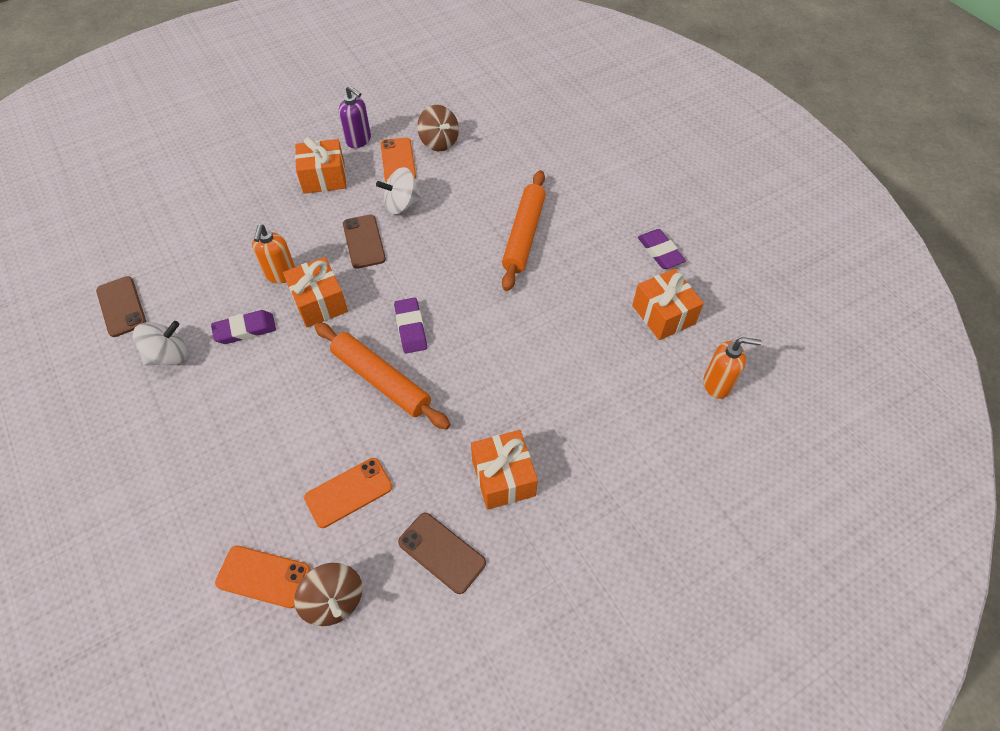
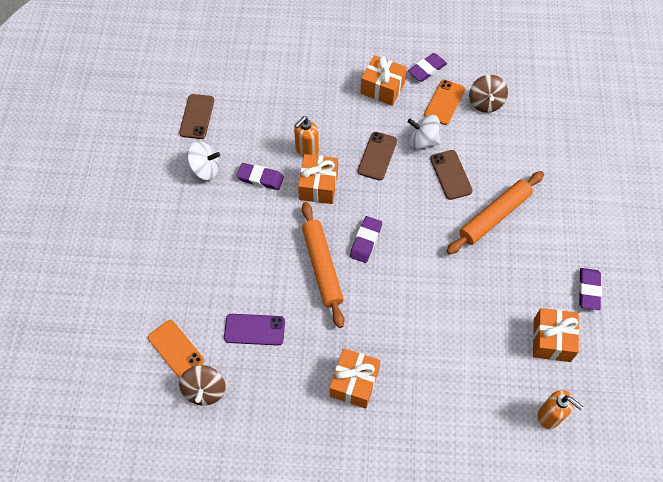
camera: 35 degrees right, 5 degrees up
orange phone [304,458,392,528] -> purple phone [224,314,285,346]
purple soap dispenser [339,85,371,148] -> purple eraser [408,53,447,82]
brown phone [398,513,486,594] -> brown phone moved to [430,150,473,200]

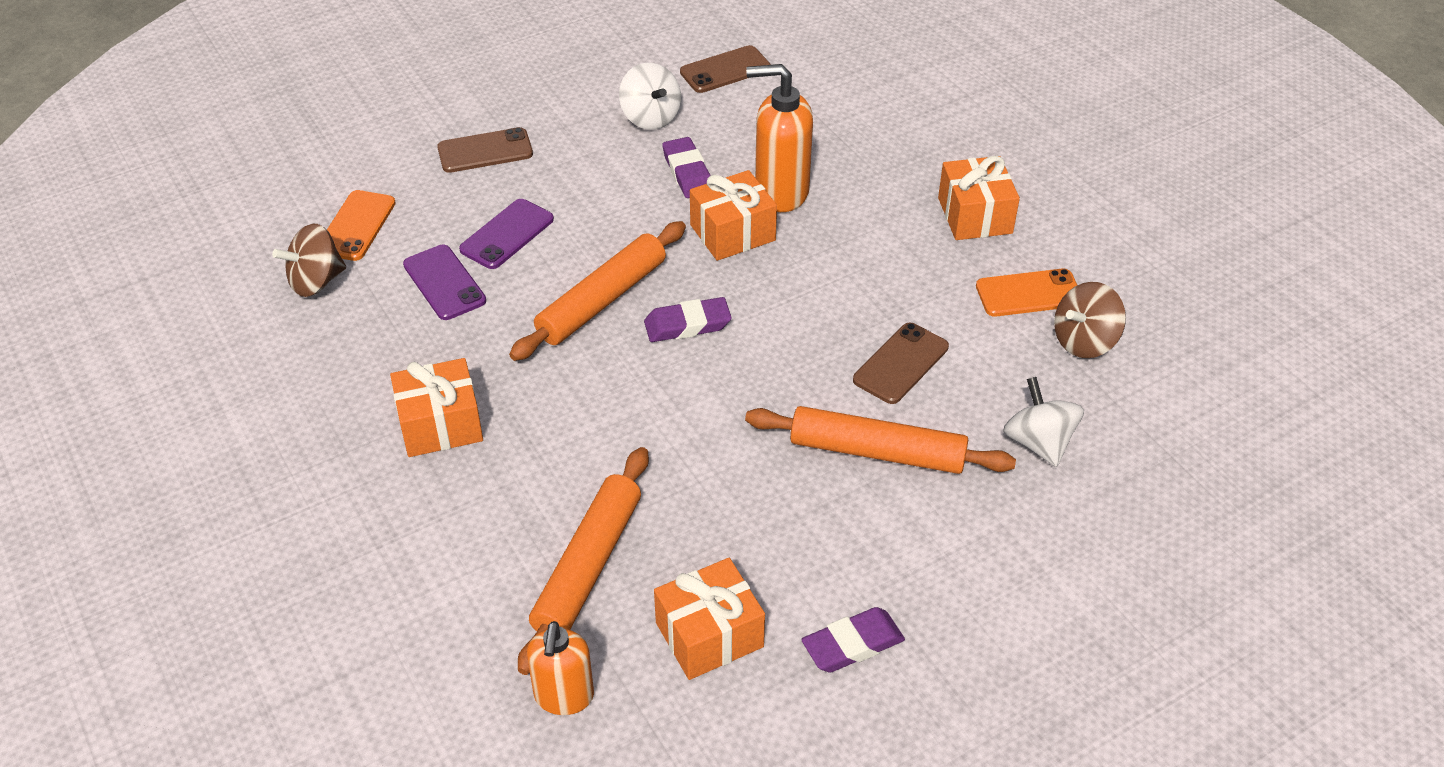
camera: 55 degrees right, 15 degrees down
orange soap dispenser [294,116,319,157] -> orange soap dispenser [746,64,813,212], size x1.51
brown phone [357,132,397,180] -> brown phone moved to [437,127,533,173]
purple eraser [408,53,447,82] -> none
white spinning top [408,115,441,149] -> white spinning top moved to [1003,377,1084,467]
none -> purple phone [459,199,554,269]
none -> orange rolling pin [518,447,649,675]

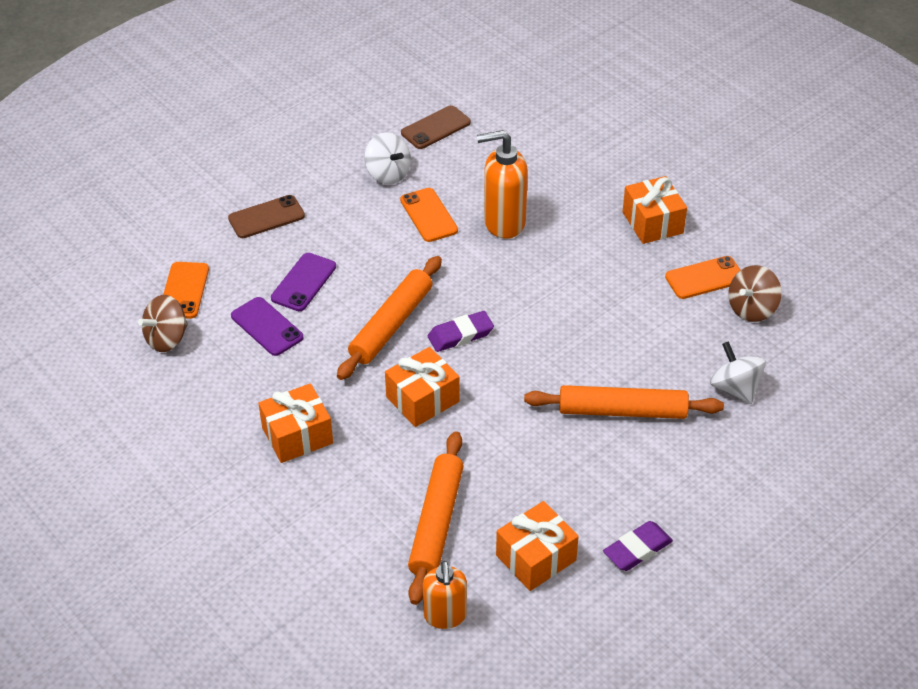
camera: 10 degrees left, 0 degrees up
purple eraser [663,137,711,198] -> orange phone [400,188,458,242]
orange gift [690,170,777,261] -> orange gift moved to [385,347,460,427]
brown phone [853,323,949,404] -> none

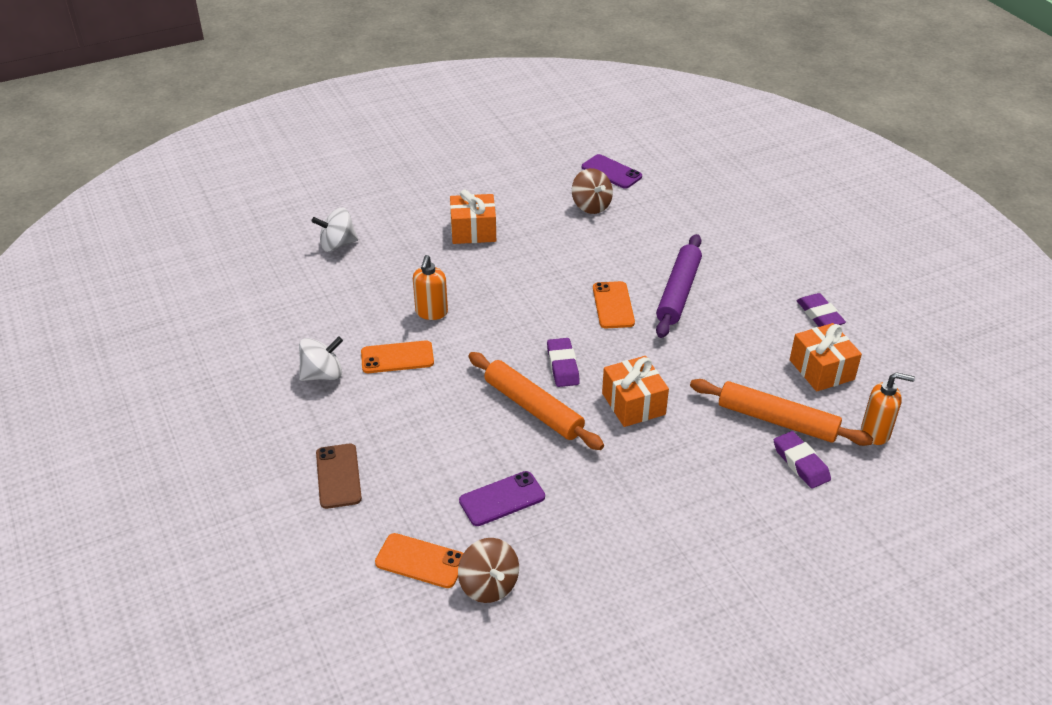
camera: 75 degrees left, 5 degrees down
orange gift [258,383,333,463] -> none
purple phone [271,253,336,311] -> purple phone moved to [582,154,642,189]
brown phone [401,105,471,149] -> none
orange soap dispenser [477,130,528,239] -> orange soap dispenser [413,255,448,320], size x0.66
orange rolling pin [524,385,724,419] -> purple rolling pin [656,234,702,338]
orange phone [665,256,740,299] -> orange phone moved to [593,281,635,328]
white spinning top [710,341,766,404] -> white spinning top moved to [312,208,358,252]
none -> purple eraser [774,431,831,489]

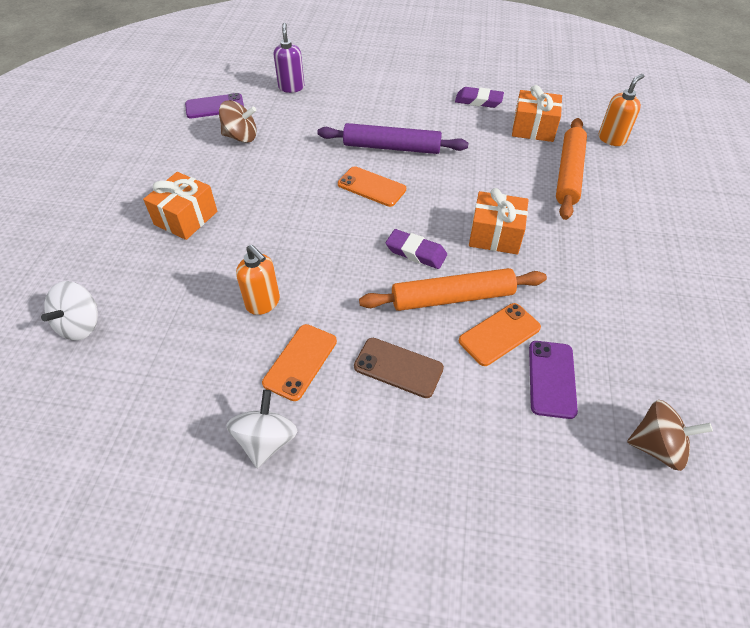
camera: 55 degrees left, 10 degrees up
brown phone [316,444,362,509] -> brown phone moved to [354,338,444,398]
orange phone [375,533,463,588] -> orange phone moved to [459,303,541,366]
purple rolling pin [656,234,702,338] -> purple rolling pin turned 45 degrees counterclockwise [317,123,468,154]
orange rolling pin [690,379,874,446] -> orange rolling pin turned 45 degrees counterclockwise [556,118,587,220]
purple eraser [774,431,831,489] -> none
none -> purple soap dispenser [274,23,304,93]

